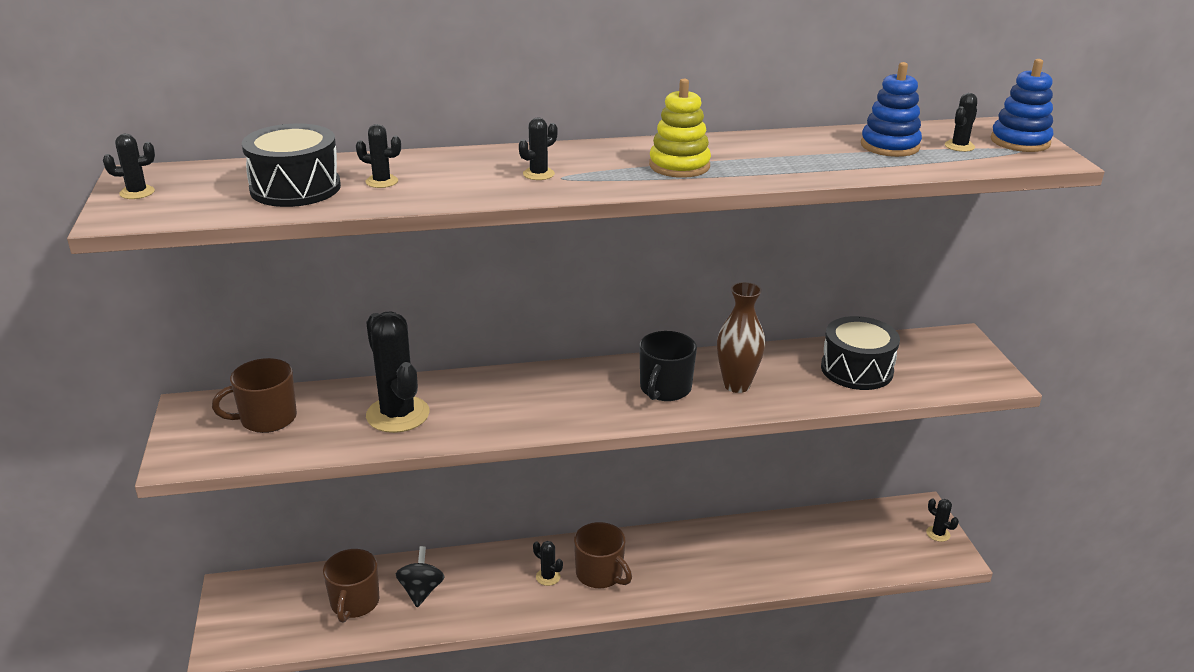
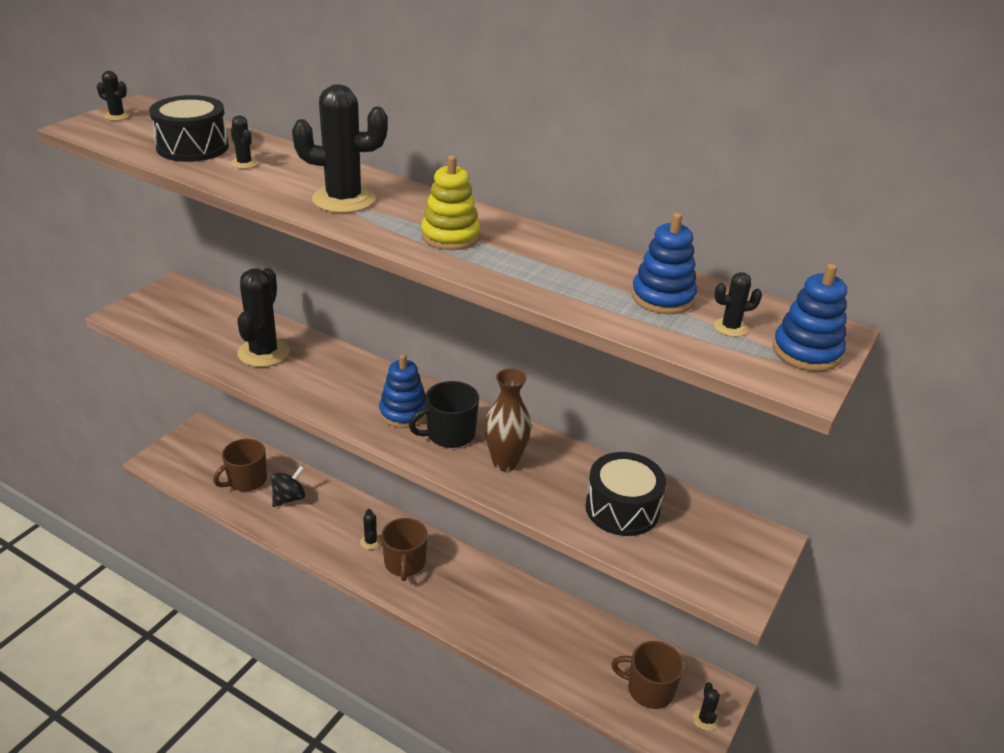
camera: 40 degrees right, 5 degrees up
brown mug [212,358,297,433] -> brown mug moved to [611,641,684,709]
black cactus [519,117,557,180] -> black cactus [292,84,388,213], size x2.22
none -> blue stacking toy [379,354,427,428]

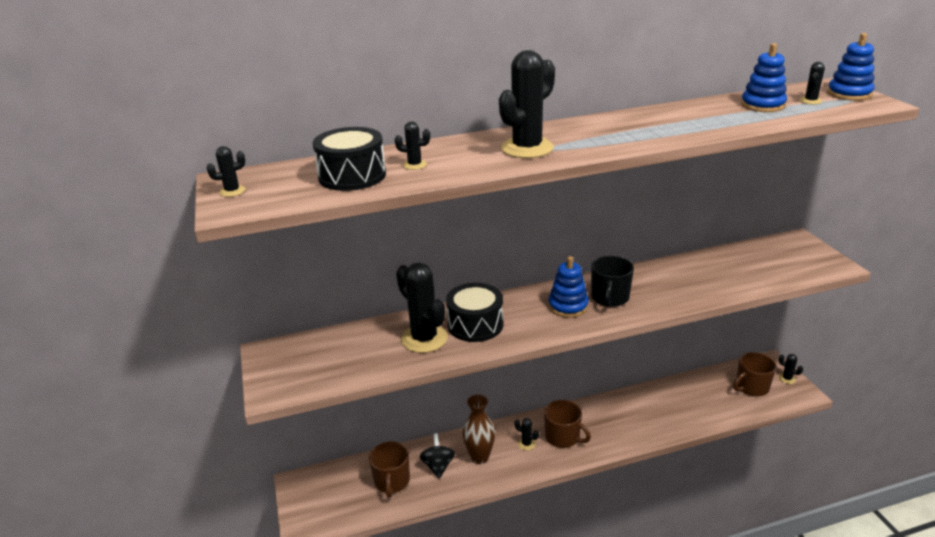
camera: 45 degrees left, 5 degrees down
yellow stacking toy [421,155,480,250] -> none
brown vase [485,369,531,471] -> brown vase moved to [463,395,495,464]
black drum [585,452,666,536] -> black drum moved to [446,283,503,342]

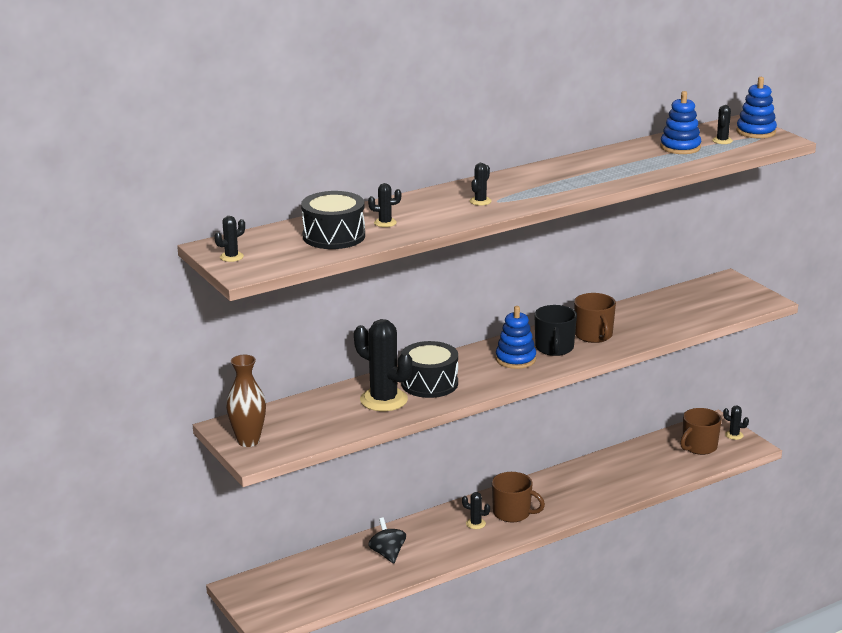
camera: 15 degrees left, 5 degrees down
brown mug [369,441,410,497] -> brown mug moved to [574,293,616,343]
brown vase [463,395,495,464] -> brown vase moved to [226,355,266,447]
black cactus [499,50,555,158] -> black cactus [470,163,492,206], size x0.45

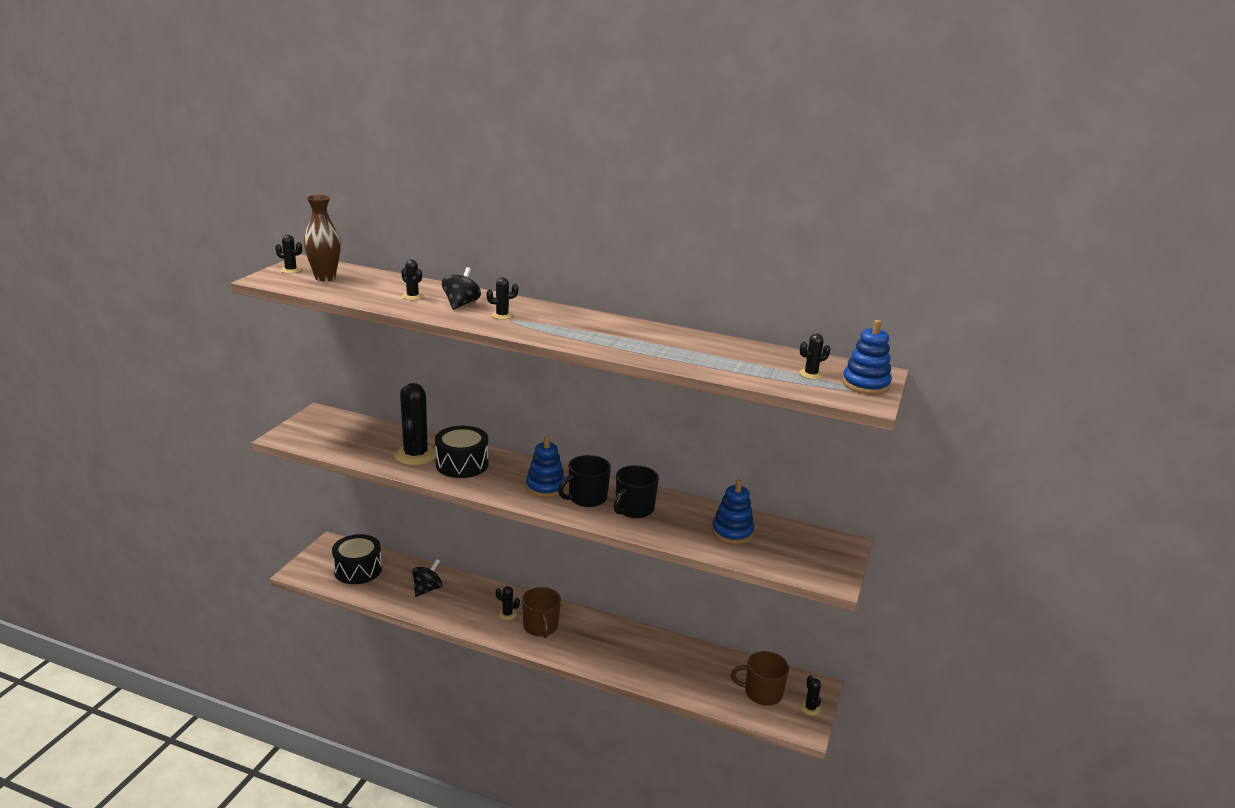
camera: 50 degrees right, 0 degrees up
brown vase [226,355,266,447] -> brown vase moved to [304,195,341,282]
black drum [301,191,365,249] -> black drum moved to [332,534,382,584]
black cactus [462,492,490,529] -> black cactus turned 45 degrees counterclockwise [496,586,520,620]
brown mug [574,293,616,343] -> black mug [614,465,659,518]
blue stacking toy [660,91,701,154] -> blue stacking toy moved to [712,480,754,544]
none -> black spinning top [442,267,481,310]

